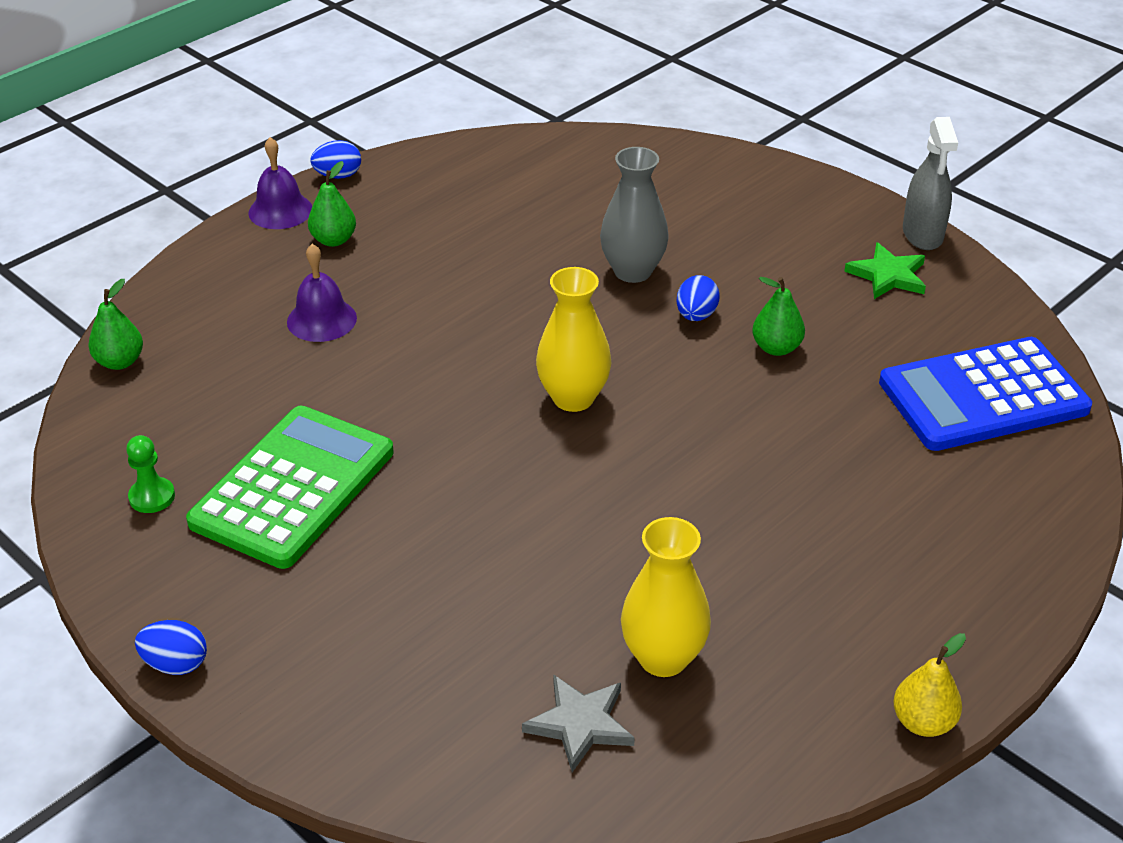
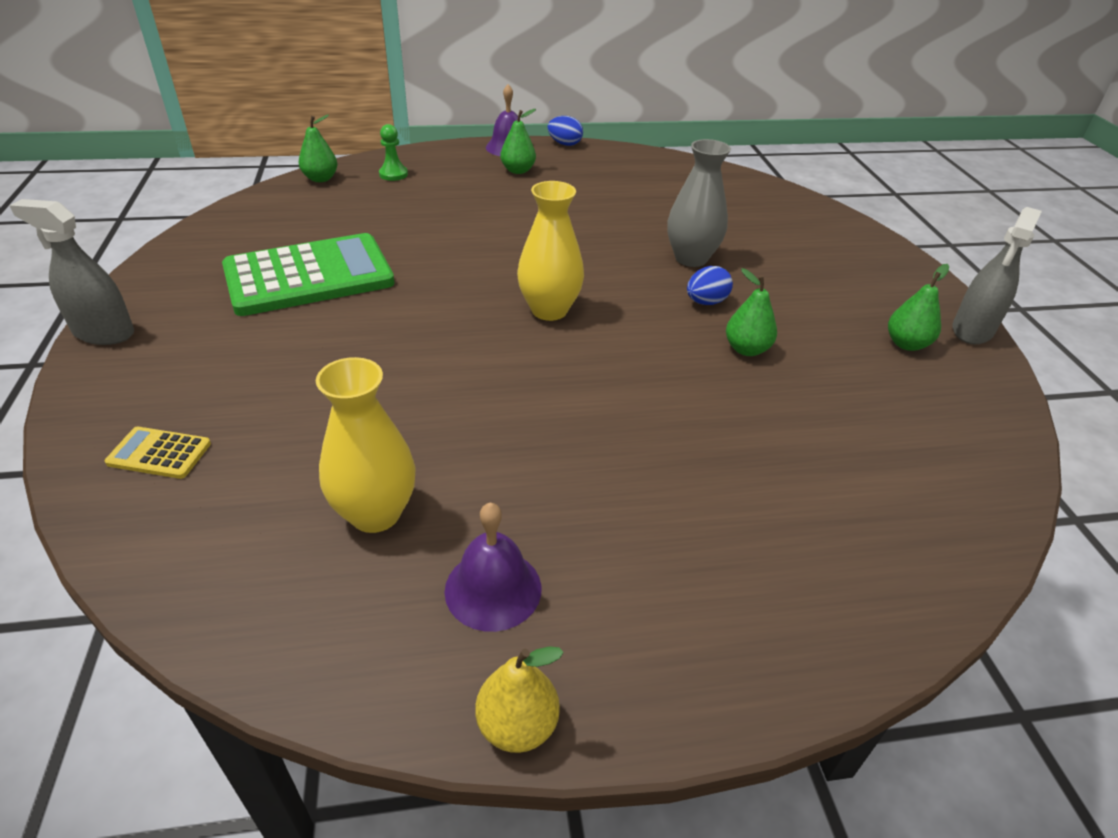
camera: 35 degrees right, 0 degrees up
green pawn [126,435,175,513] -> green pawn moved to [379,124,408,181]
blue egg [135,620,207,675] -> grey spray bottle [9,199,134,345]
purple bell [287,244,357,342] -> purple bell moved to [445,503,541,632]
grey star [522,674,635,772] -> none
green star [844,242,926,299] -> green pear [888,264,949,351]
blue calculator [879,337,1092,451] -> none
none -> yellow calculator [105,427,211,479]

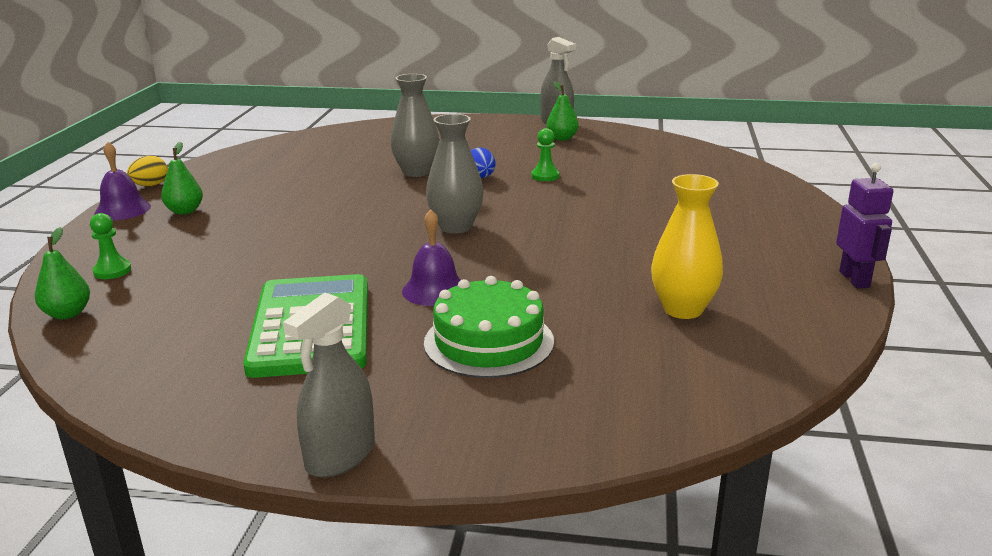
camera: 70 degrees left, 15 degrees down
yellow calculator [105,427,211,479] -> none
purple bell [445,503,541,632] -> purple bell moved to [402,209,461,306]
yellow pear [475,646,564,753] -> purple robot [836,163,893,288]
yellow vase [517,181,584,321] -> grey vase [426,114,483,234]
blue egg [547,116,583,146] -> yellow egg [127,156,168,186]
green pear [726,268,777,356] -> green pawn [531,128,559,181]
none -> green cake [424,276,554,378]

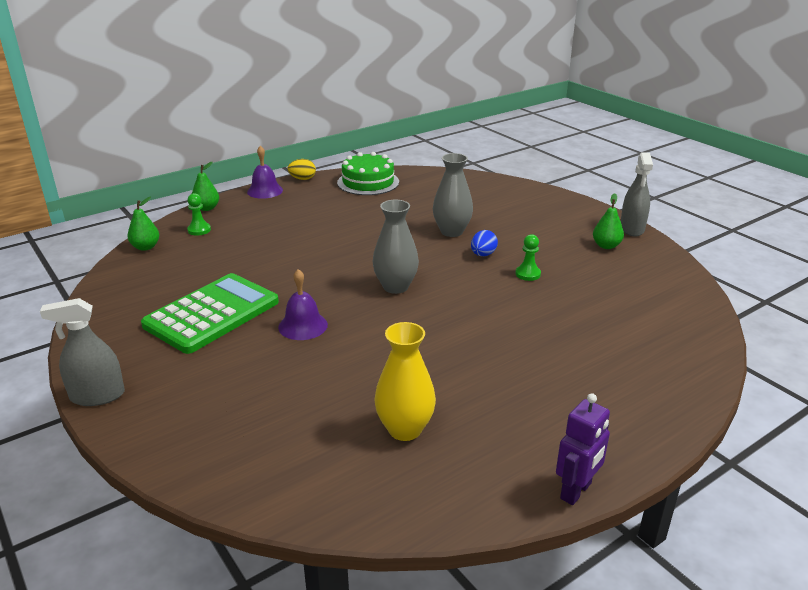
camera: 45 degrees right, 5 degrees up
green pear [161,142,203,215] -> green pear moved to [192,162,219,211]
green cake [424,276,554,378] -> green cake moved to [337,152,399,195]

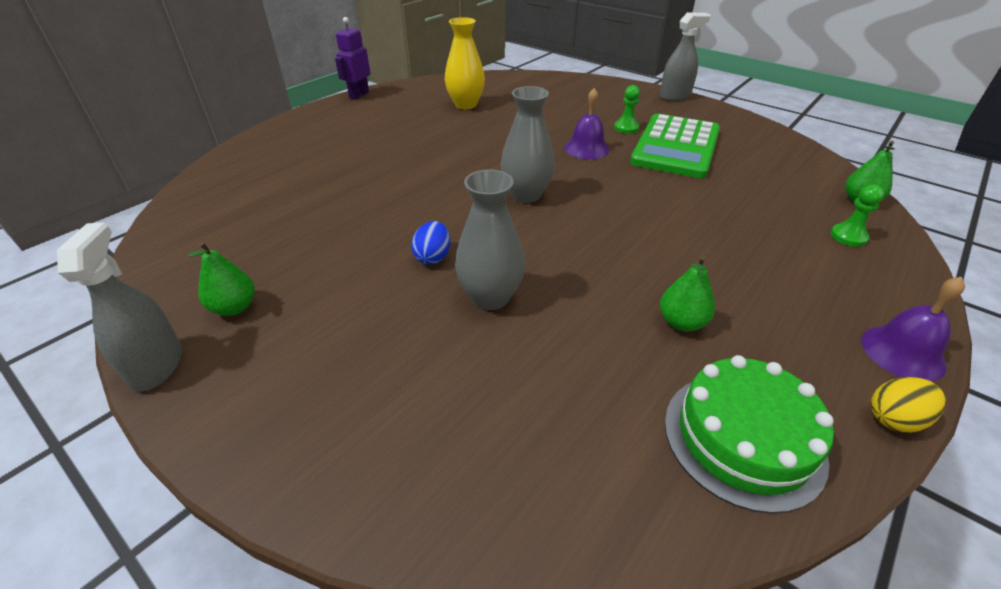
camera: 165 degrees right, 10 degrees up
green pear [192,162,219,211] -> green pear moved to [660,256,715,332]
green pawn [515,234,541,281] -> green pawn moved to [614,85,640,134]

